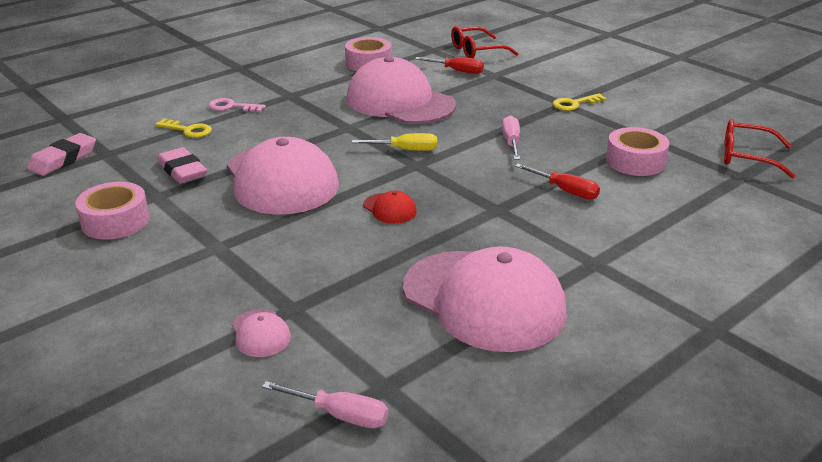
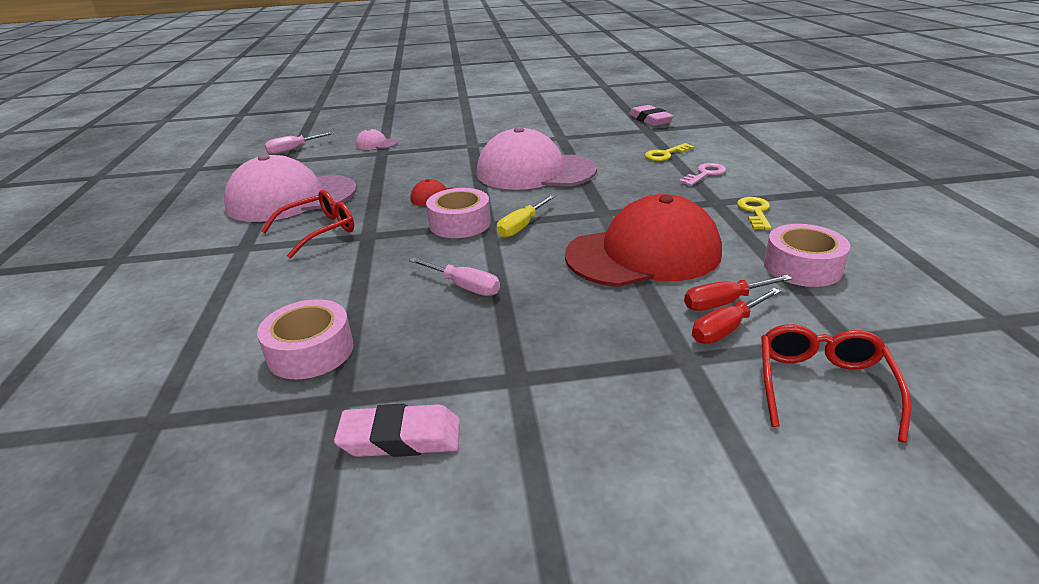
camera: 125 degrees right, 0 degrees up
pink tape [75,182,150,240] -> pink tape moved to [426,188,491,238]
pink eraser [157,147,207,184] -> pink eraser moved to [334,404,460,457]
pink cap [346,56,456,124] -> red cap [565,194,722,287]
red screwdriver [515,164,600,200] -> red screwdriver moved to [684,275,792,311]
yellow key [553,93,607,111] -> yellow key moved to [737,197,772,230]
red glasses [724,119,795,179] -> red glasses moved to [261,190,354,259]

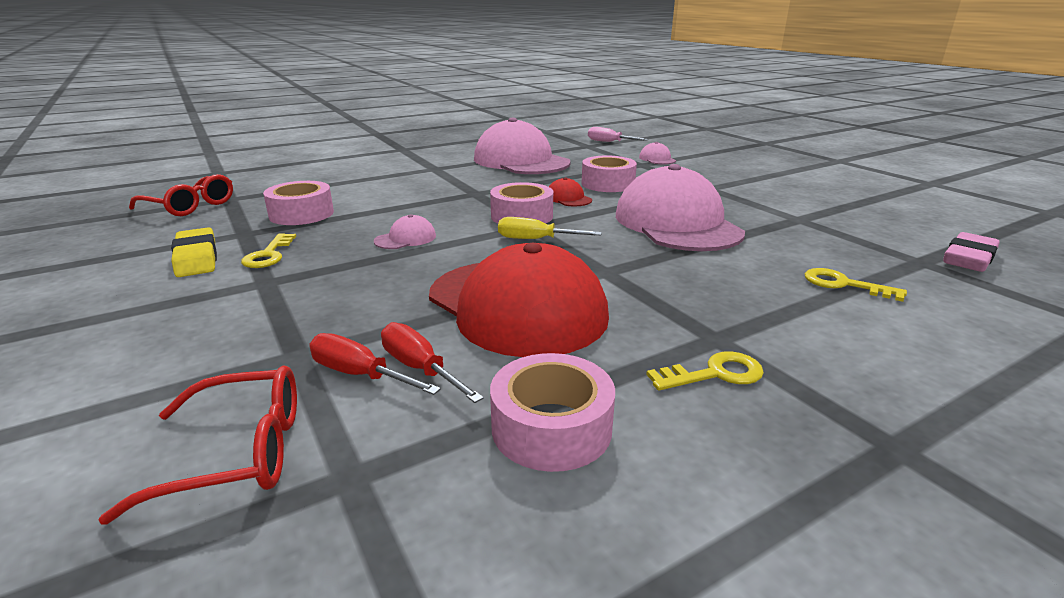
camera: 65 degrees right, 5 degrees down
red glasses [261,190,354,259] -> red glasses moved to [129,174,233,216]
pink eraser [334,404,460,457] -> yellow eraser [171,227,217,277]
pink screwdriver [409,258,500,296] -> pink cap [374,214,436,249]
pink key [679,163,726,186] -> none
none -> yellow key [241,233,296,268]
none -> pink tape [582,156,637,192]

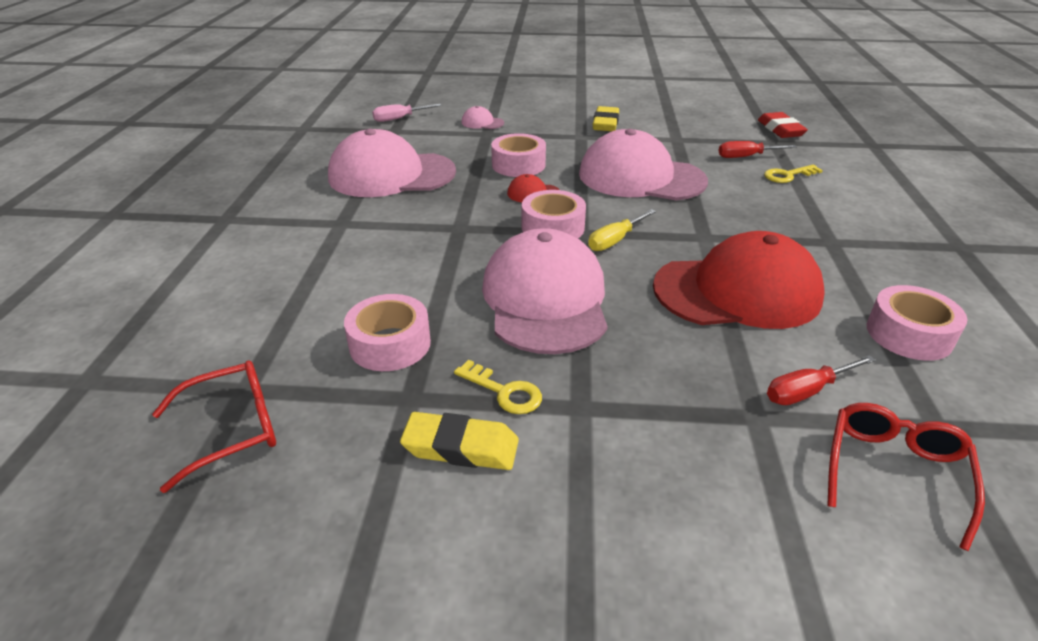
camera: 55 degrees left, 10 degrees up
pink cap [374,214,436,249] -> pink cap [482,228,608,354], size x2.48
red screwdriver [381,322,484,403] -> red screwdriver moved to [719,141,797,158]
yellow key [646,352,764,391] -> none
pink eraser [943,232,1000,272] -> red eraser [758,112,808,138]
none -> yellow eraser [593,106,619,131]

